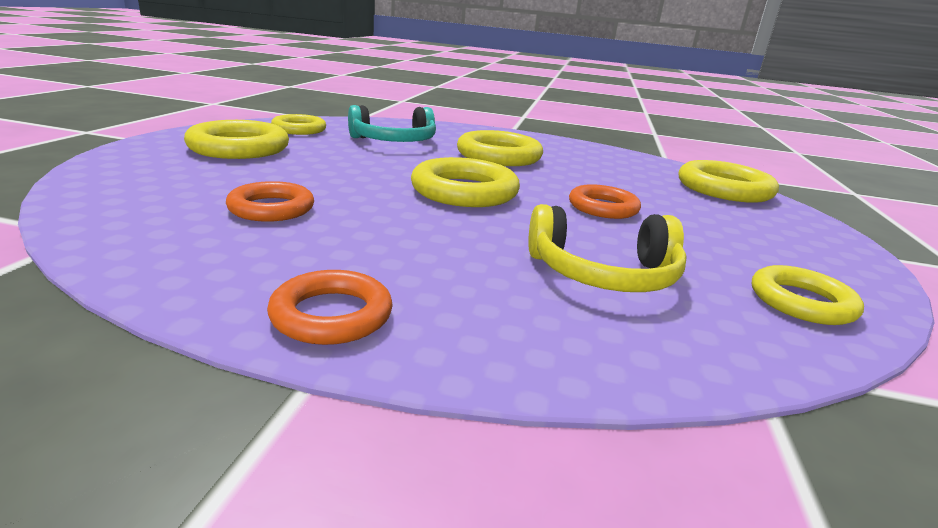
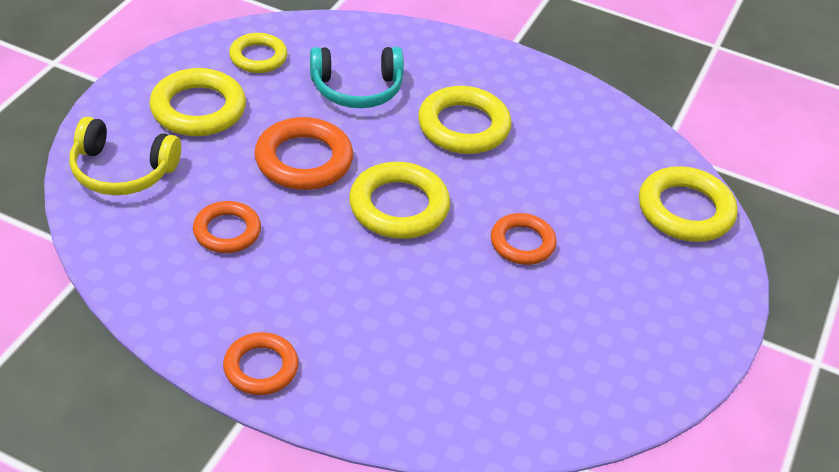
camera: 10 degrees right, 20 degrees up
yellow headphones [528,204,687,292] -> yellow headphones moved to [69,117,181,195]
yellow ring [752,265,864,325] -> none
none -> orange ring [254,117,353,190]

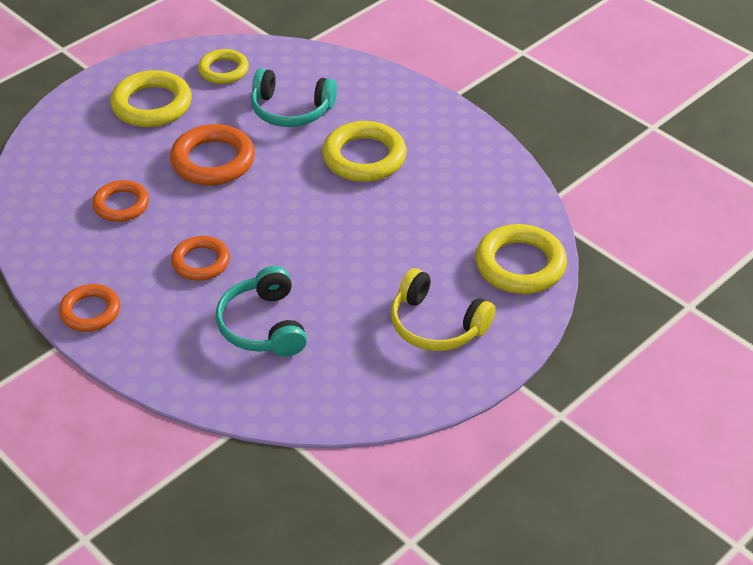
camera: 25 degrees right, 0 degrees up
yellow headphones [69,117,181,195] -> yellow headphones moved to [391,268,496,351]
yellow ring [349,162,450,239] -> none
orange ring [491,213,557,265] -> orange ring moved to [171,236,230,281]
none -> turquoise headphones [216,266,307,357]

